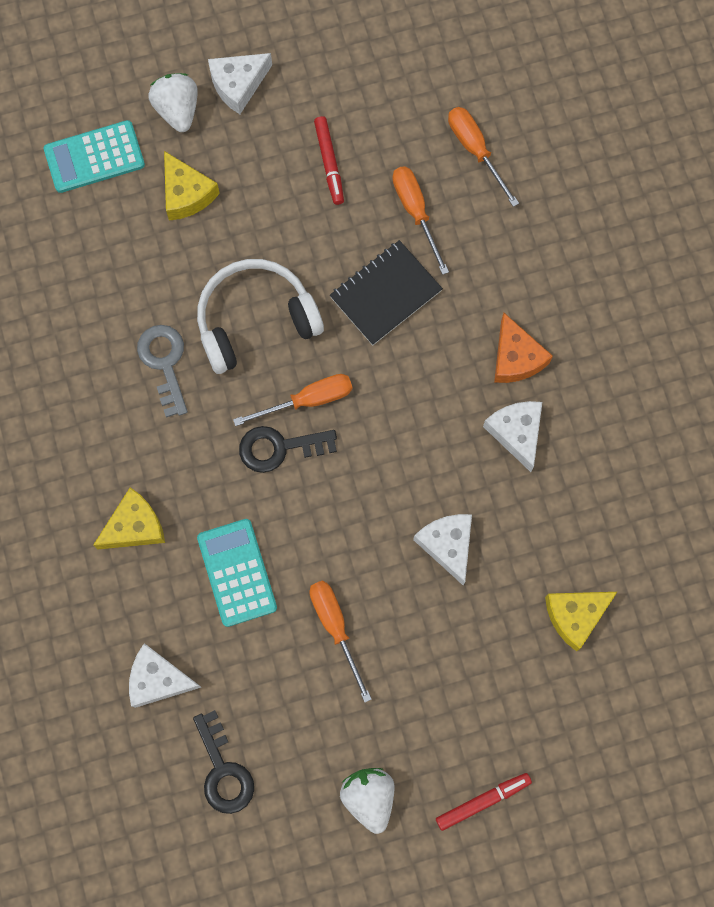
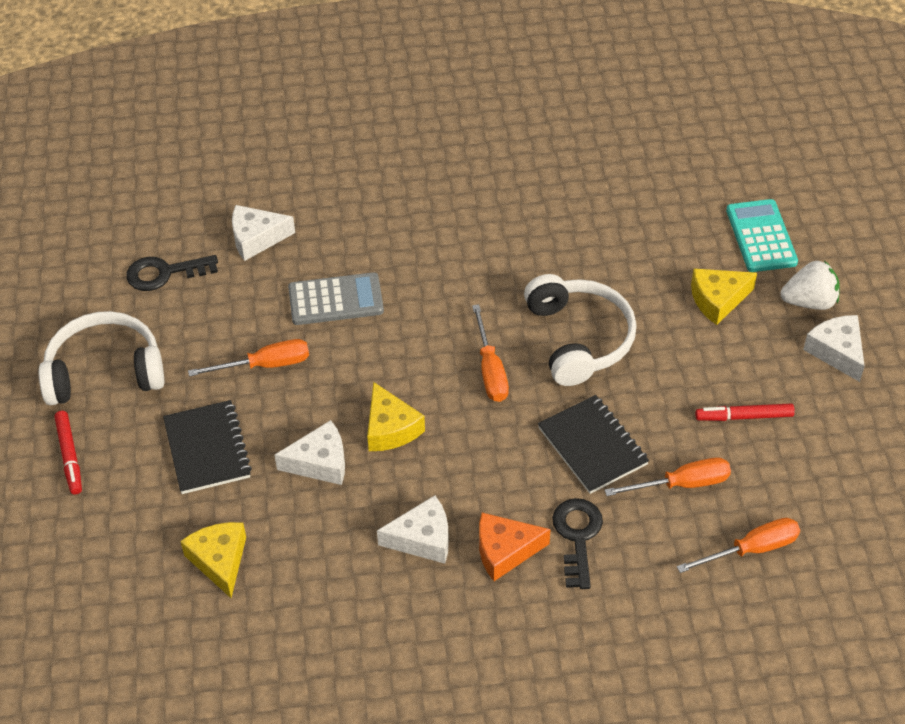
camera: 100 degrees right, 25 degrees down
yellow cheese [93,487,165,549] -> yellow cheese moved to [367,382,425,451]
white cheese [129,643,201,708] -> white cheese turned 120 degrees counterclockwise [232,205,295,261]
grey key [137,325,188,418] -> none
turquoise calculator [197,519,277,627] -> grey calculator [288,272,384,325]
black key [239,426,337,473] -> black key moved to [552,498,603,589]
white strawberry [340,768,395,834] -> white headphones [39,311,164,405]
none -> black notebook [163,400,252,494]

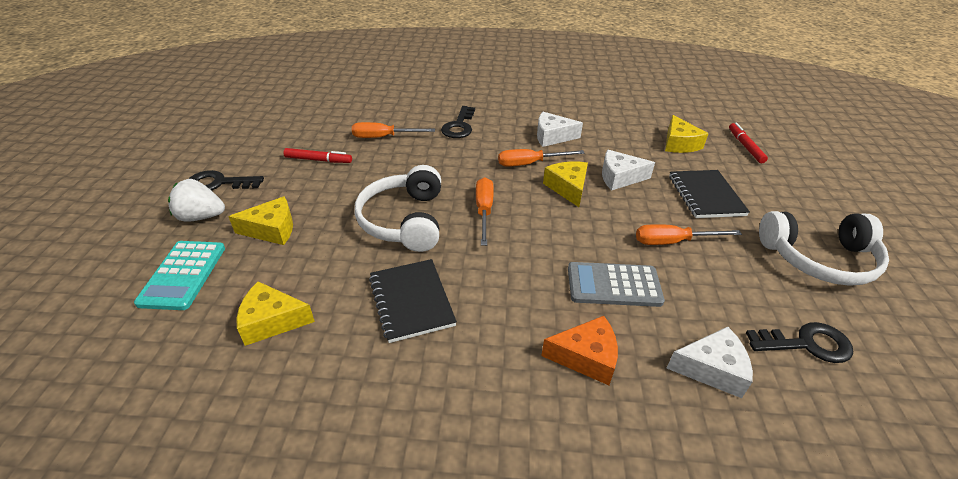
camera: 170 degrees left, 10 degrees down
red marker [54,411,82,495] -> red marker moved to [729,123,768,163]
orange cheese [479,513,551,581] -> orange cheese moved to [541,316,618,385]
black notebook [538,395,649,494] -> black notebook moved to [369,259,457,343]
orange screwdriver [677,518,800,573] -> orange screwdriver moved to [498,149,584,167]
white cheese [803,315,865,382] -> black key [189,170,264,191]
none -> yellow cheese [236,281,315,346]

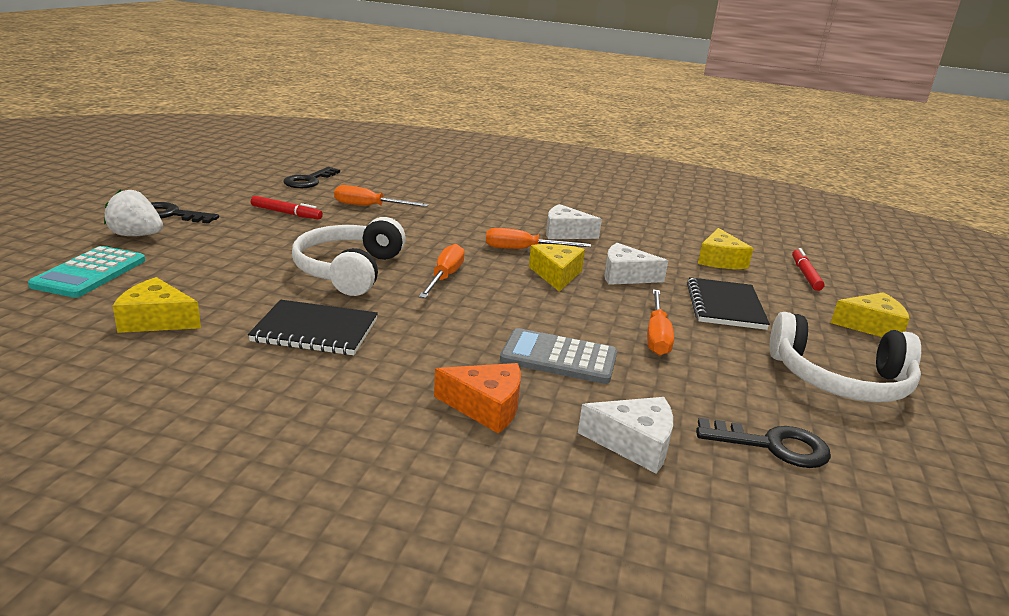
camera: 10 degrees right, 15 degrees down
yellow cheese [228,196,293,245] -> yellow cheese moved to [831,292,909,337]
black notebook [369,259,457,343] -> black notebook turned 75 degrees counterclockwise [248,300,378,355]
black key [441,106,475,138] -> black key moved to [283,167,340,188]
orange screwdriver [636,224,742,245] -> orange screwdriver turned 90 degrees counterclockwise [647,289,674,355]

